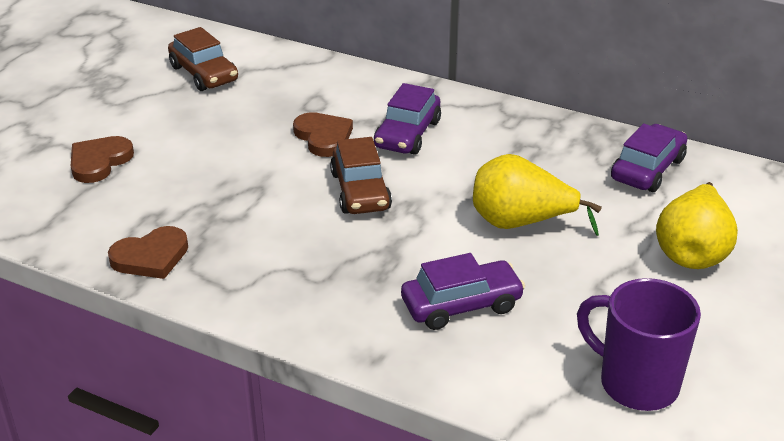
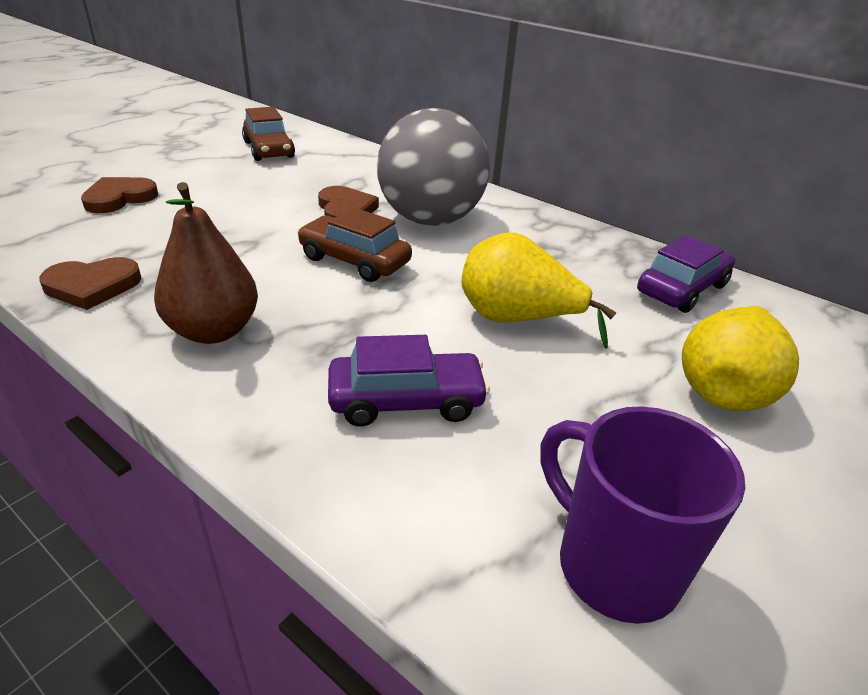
camera: 10 degrees right, 0 degrees up
brown car [330,137,392,214] -> brown car turned 120 degrees clockwise [297,207,412,282]
purple car [374,83,441,155] -> grey ball [377,108,490,226]
none -> brown pear [154,182,258,344]

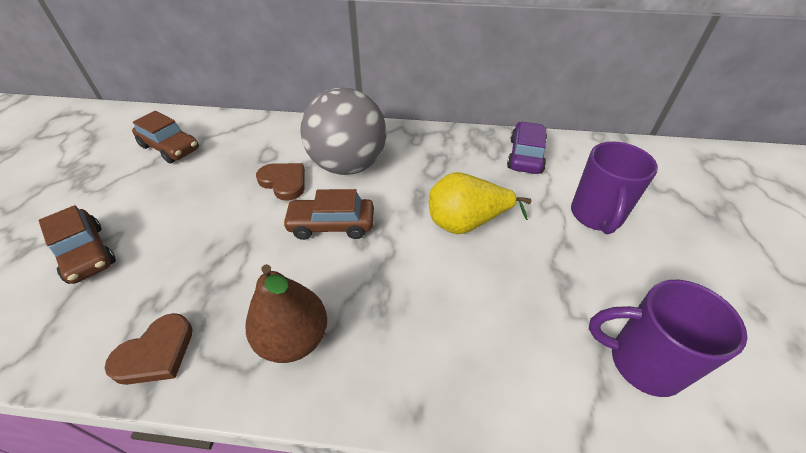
camera: 30 degrees left, 10 degrees up
brown heart [81,177,158,213] -> brown car [38,205,116,284]
purple car [328,335,490,427] -> none
yellow pear [682,306,799,411] -> purple mug [571,141,658,234]

